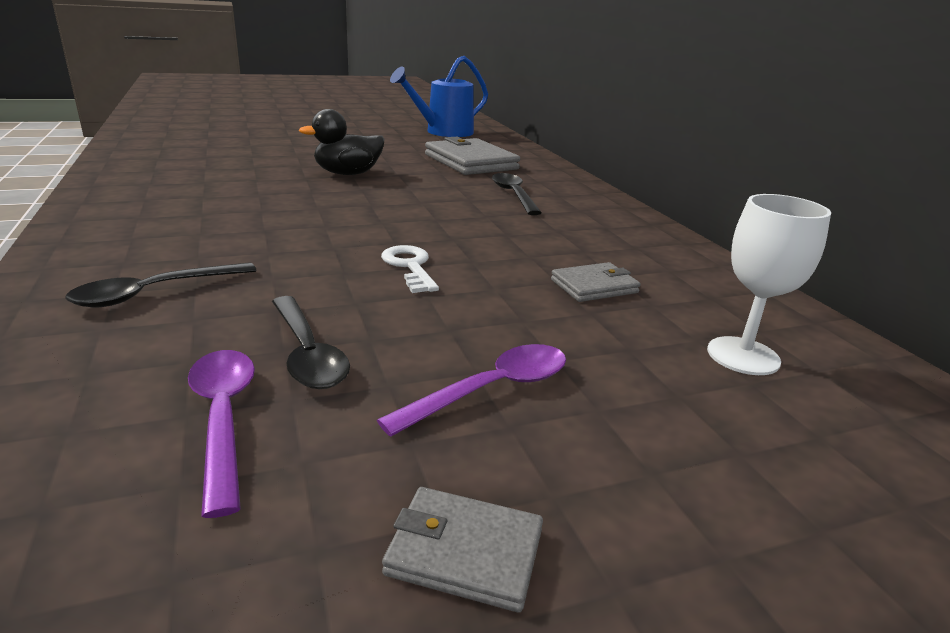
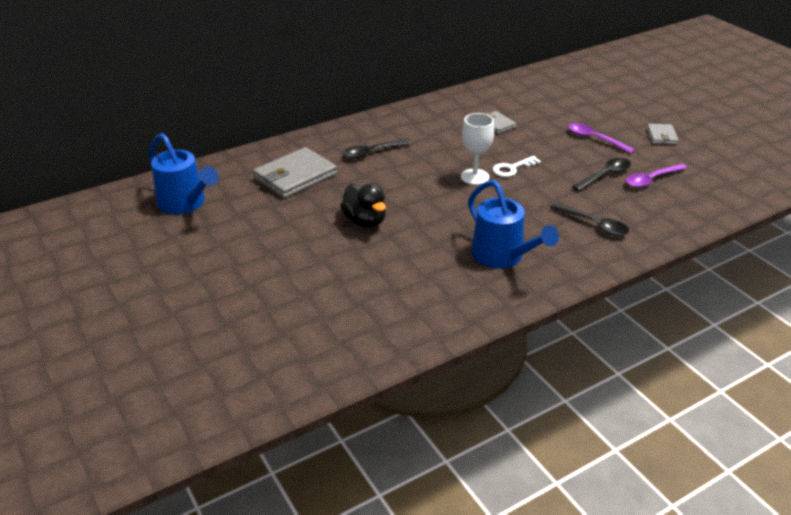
camera: 100 degrees left, 10 degrees up
white goblet [707,194,831,375] -> white goblet moved to [461,113,494,185]
none -> blue watering can [468,180,559,269]

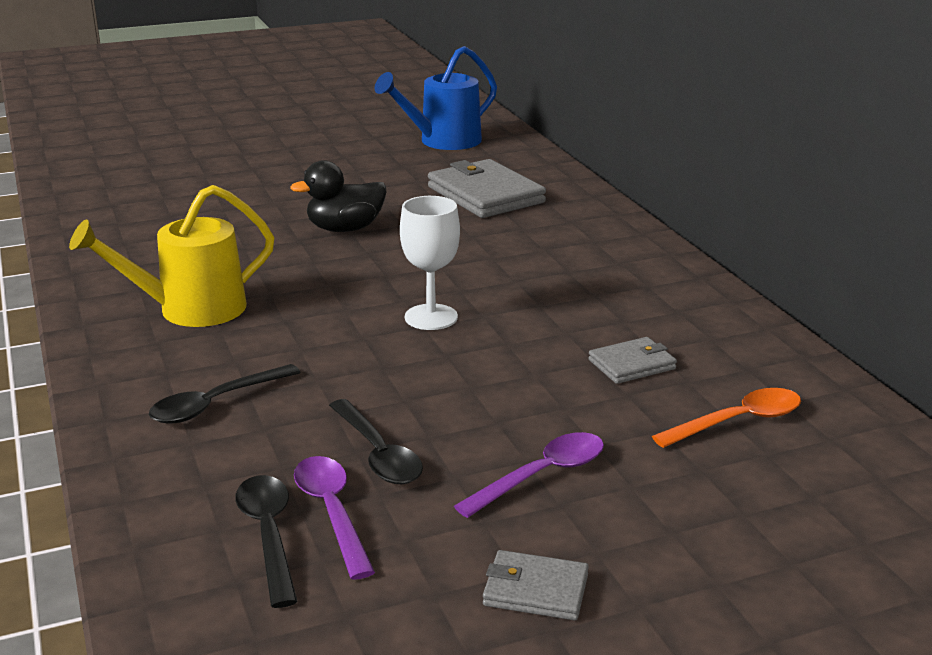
camera: 100 degrees right, 10 degrees down
black spoon [343,139,413,159] -> black spoon moved to [235,475,298,608]
blue watering can [468,180,559,269] -> yellow watering can [69,185,275,327]
white key [492,156,541,177] -> none
none -> orange spoon [652,388,801,448]

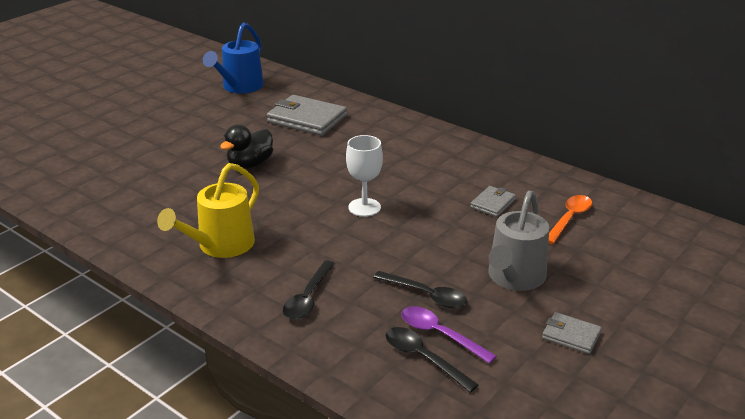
camera: 30 degrees left, 5 degrees up
purple spoon [454,432,604,518] -> grey watering can [488,191,549,291]
grey wallet [483,550,589,620] -> grey wallet turned 45 degrees clockwise [542,312,602,354]

